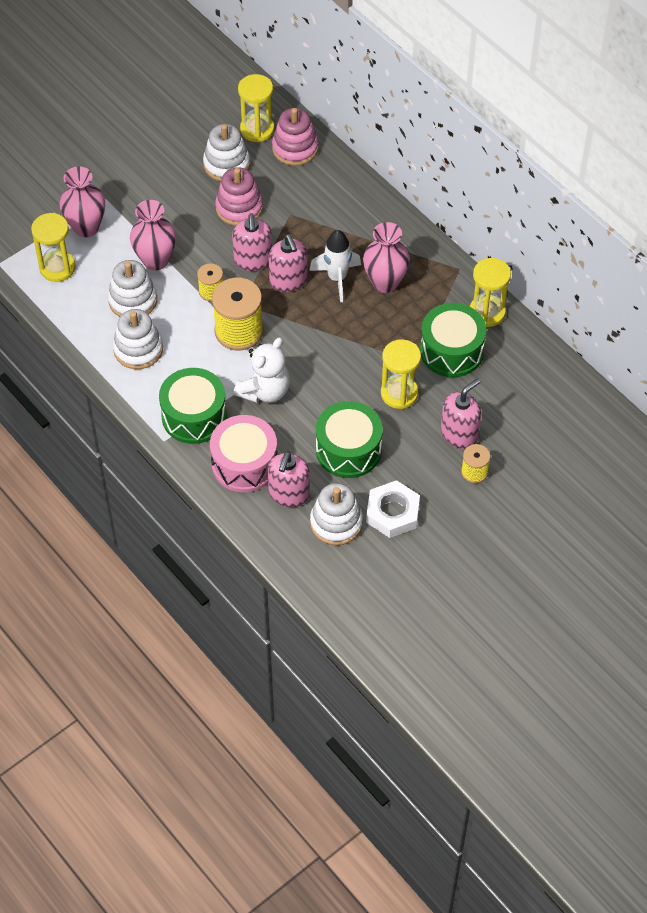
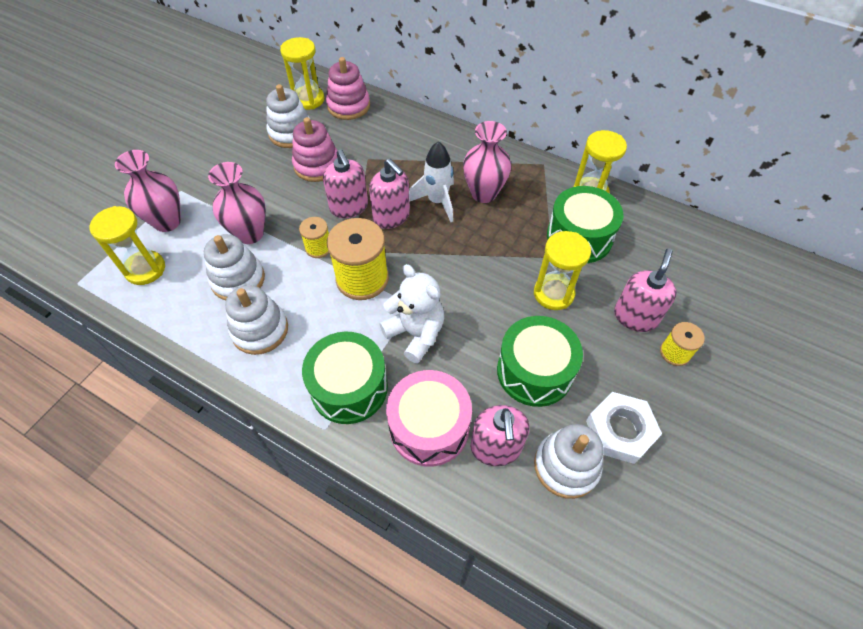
camera: 20 degrees left, 0 degrees up
white teddy bear [234,338,290,403] -> white teddy bear turned 60 degrees counterclockwise [380,264,444,363]

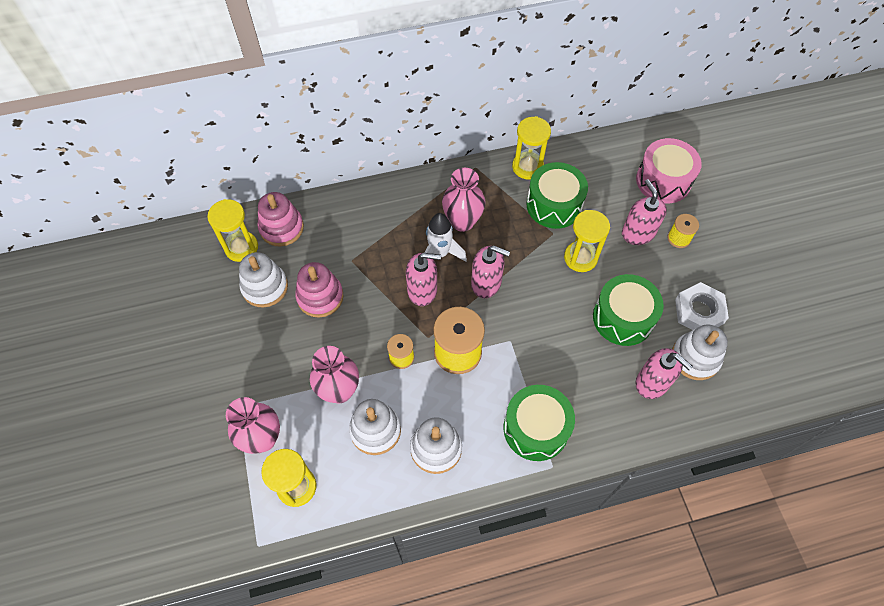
camera: 45 degrees left, 5 degrees up
pink soap dispenser [323,149,368,218] -> pink soap dispenser moved to [471,246,510,298]
white teddy bear [380,264,444,363] -> none
pink drum [386,370,472,467] -> pink drum moved to [636,138,702,203]

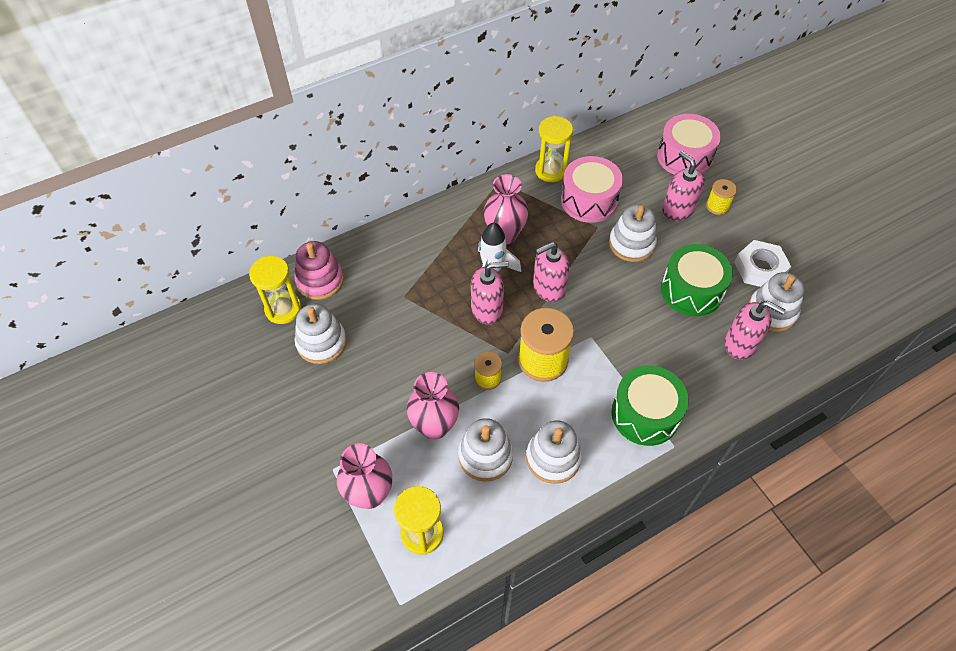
camera: 15 degrees left, 5 degrees down
pink stacking toy [295,262,344,318] -> none
pink soap dispenser [471,246,510,298] -> pink soap dispenser turned 150 degrees clockwise [533,242,570,302]
green drum [526,162,588,229] -> pink drum [561,156,623,223]
yellow hourglass [564,210,610,272] -> white stacking toy [609,204,657,262]

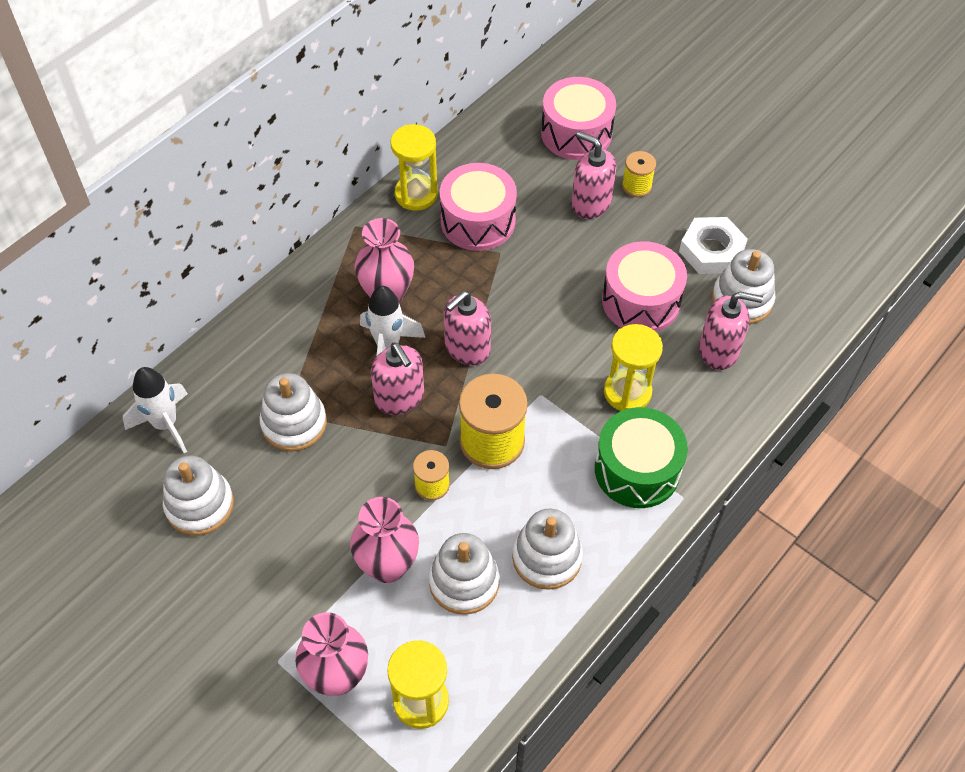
camera: 20 degrees left, 0 degrees up
yellow hourglass [249,256,301,324] -> yellow hourglass moved to [604,324,663,411]
pink stacking toy [294,241,344,300] -> white rocket [123,367,188,453]
pink soap dispenser [471,261,509,325] -> pink soap dispenser turned 90 degrees clockwise [371,343,424,415]
white stacking toy [609,204,657,262] -> white stacking toy moved to [260,373,327,451]
green drum [661,244,733,316] -> pink drum [602,241,687,332]

